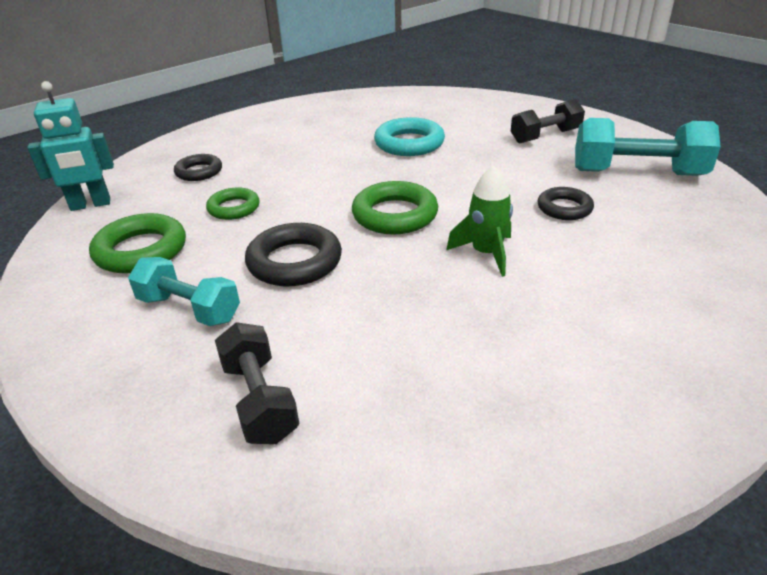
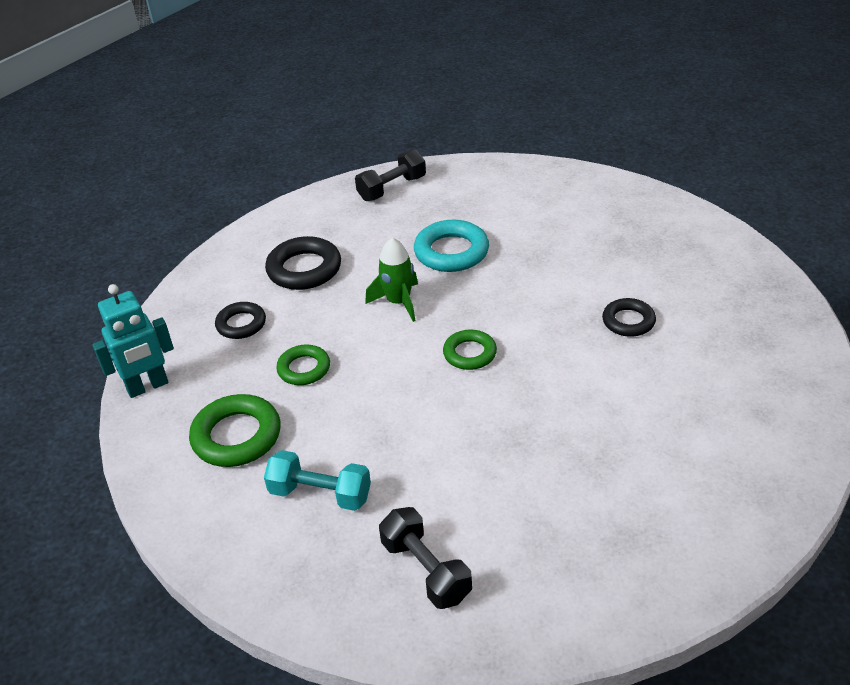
camera: 10 degrees left, 5 degrees up
black ring [245,223,342,286] -> black ring moved to [265,236,341,290]
green ring [352,181,438,234] -> green ring [443,329,497,370], size x0.63
green rocket [446,166,513,277] -> green rocket moved to [365,238,418,322]
black dumbbell [511,99,585,144] -> black dumbbell moved to [355,149,426,201]
turquoise dumbbell [575,118,721,176] -> none

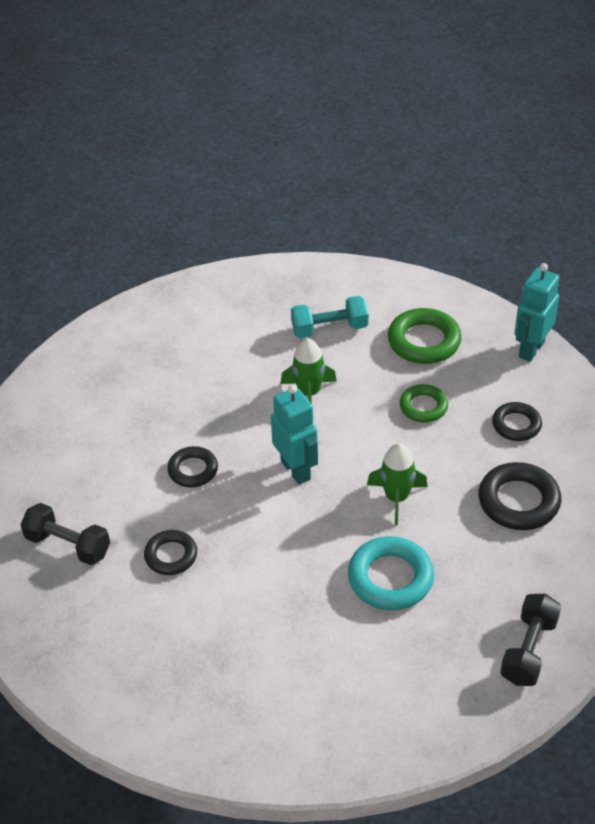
camera: 150 degrees right, 5 degrees up
black dumbbell [379,507,472,609] -> black dumbbell moved to [20,503,110,565]
green ring [443,329,497,370] -> turquoise robot [271,385,318,485]
none -> black ring [167,446,218,487]
none -> green rocket [280,338,337,404]

